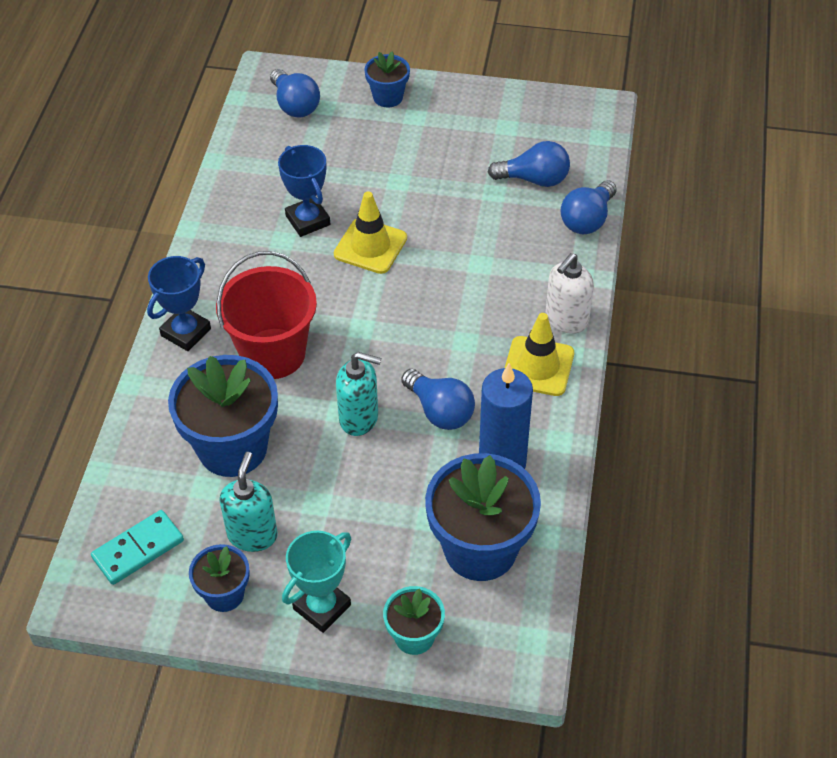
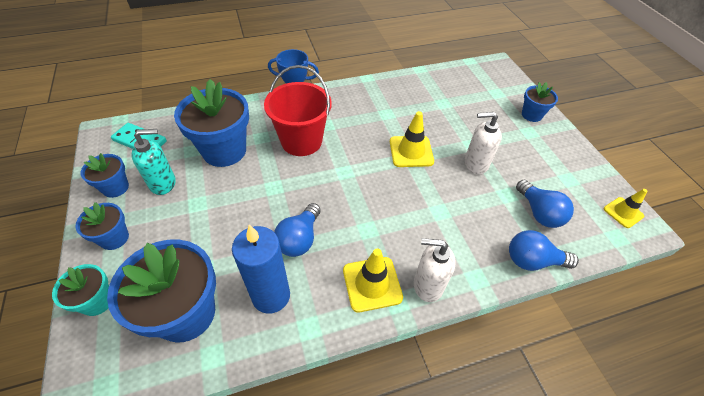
camera: 60 degrees right, 0 degrees up
blue light bulb [270,69,320,117] -> none
blue trophy [278,145,330,237] -> none
turquoise trophy [282,531,351,633] -> blue flower pot [75,202,129,250]
turquoise soap dispenser [336,352,381,436] -> none
none -> white soap dispenser [465,112,502,174]
none -> yellow traffic cone [604,189,648,228]

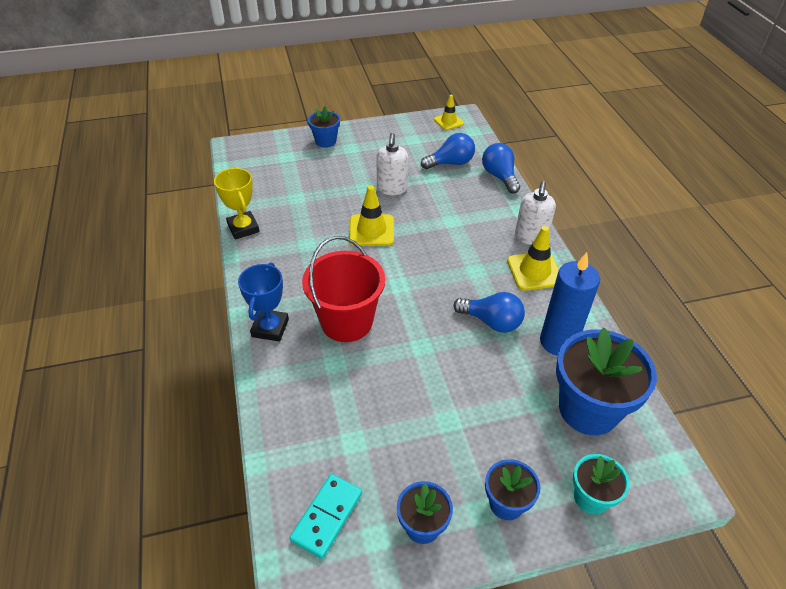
camera: 85 degrees left, 5 degrees down
turquoise soap dispenser [131,129,176,195] -> none
blue flower pot [174,79,249,167] -> none
blue light bulb [509,230,579,271] -> blue light bulb turned 150 degrees clockwise [482,143,520,193]
none -> yellow trophy [214,168,260,239]

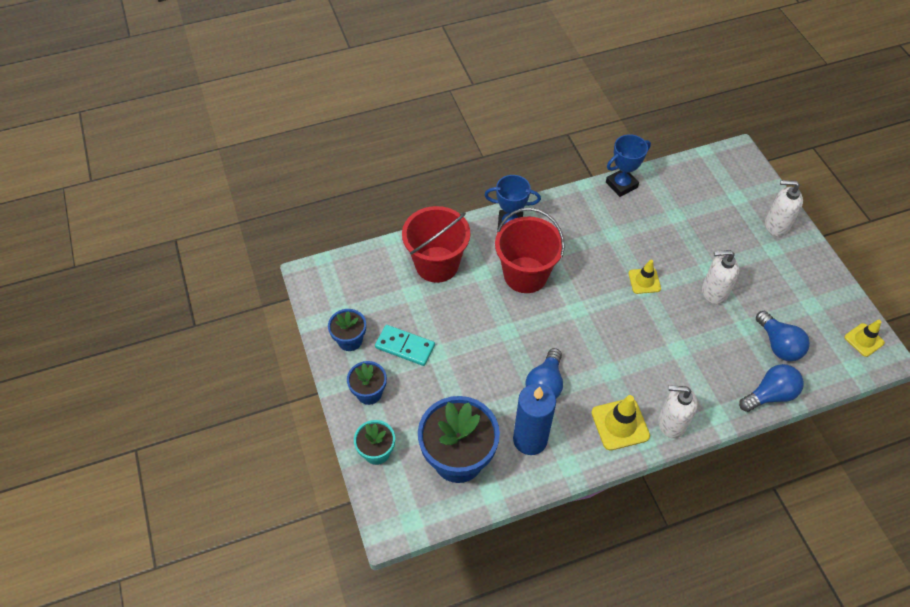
camera: 85 degrees right, 10 degrees up
yellow trophy [214,168,260,239] -> blue trophy [606,134,651,197]
turquoise domino [290,474,362,559] -> turquoise domino moved to [375,325,435,366]
blue flower pot [308,106,340,148] -> white soap dispenser [765,180,803,237]
yellow traffic cone [349,185,394,246] -> yellow traffic cone [628,260,661,294], size x0.65
none -> red bucket [402,206,470,283]

